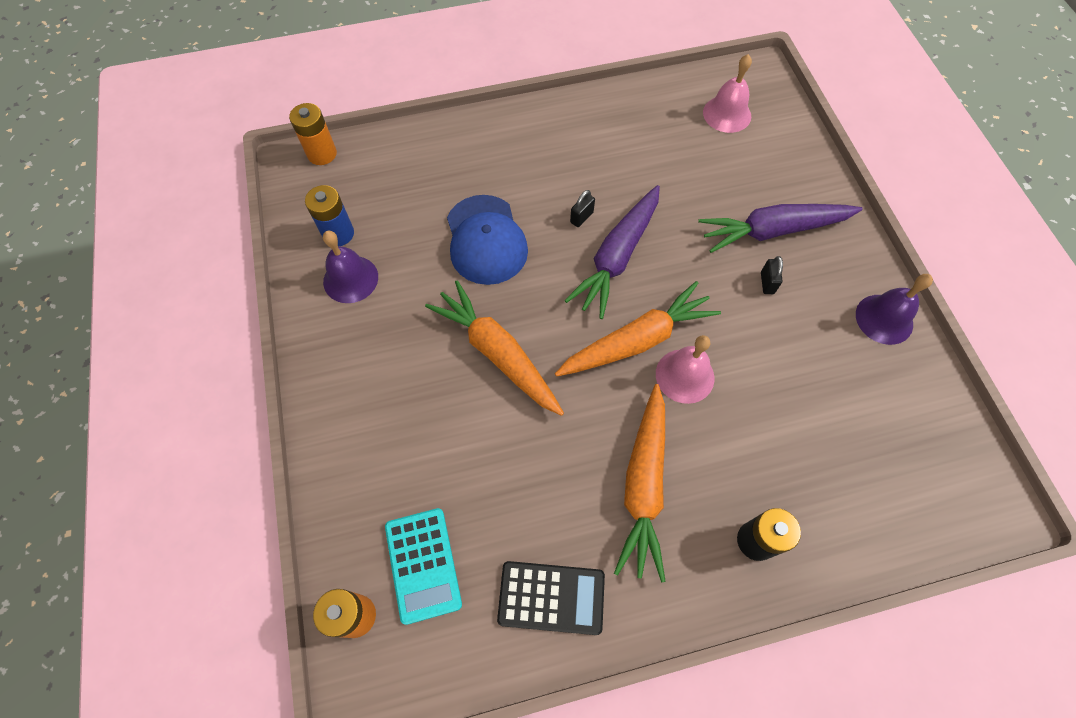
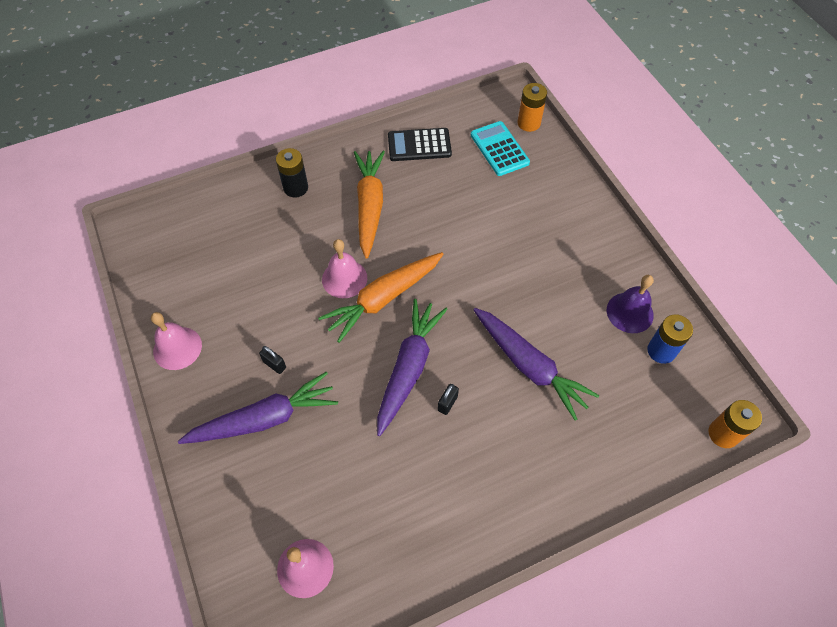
camera: 170 degrees right, 5 degrees down
orange carrot [425,281,564,416] -> none
blue cap [447,195,528,285] -> purple carrot [473,308,600,421]
black padlock [761,256,783,294] -> black padlock turned 45 degrees counterclockwise [259,346,286,374]
purple bell [856,274,933,345] -> pink bell [151,312,202,370]

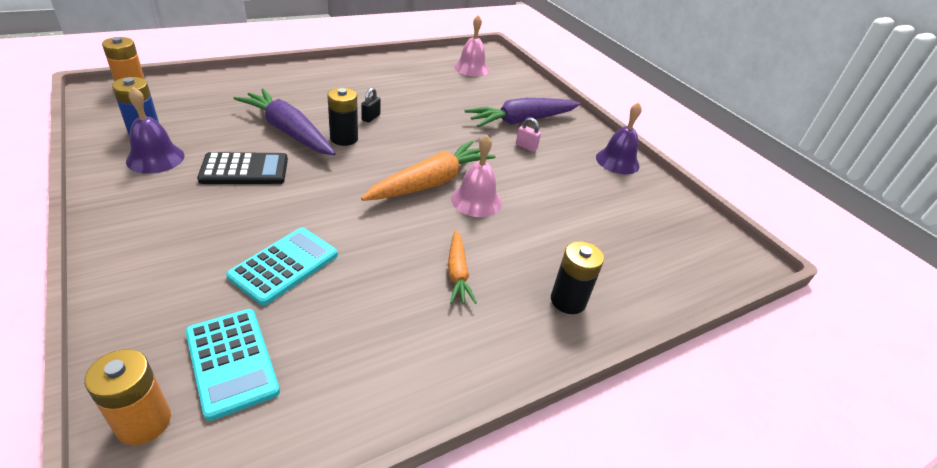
camera: 170 degrees right, 20 degrees down
pink bell [151,312,202,370] -> purple bell [596,102,642,174]
black padlock [259,346,286,374] -> pink padlock [516,117,541,152]
orange carrot [354,151,385,259] -> orange carrot [448,230,477,304], size x0.55
purple carrot [377,299,448,436] -> none
black calculator [388,128,452,161] -> black calculator moved to [197,152,288,184]
none -> turquoise calculator [226,228,338,305]
none -> black battery [327,87,358,146]

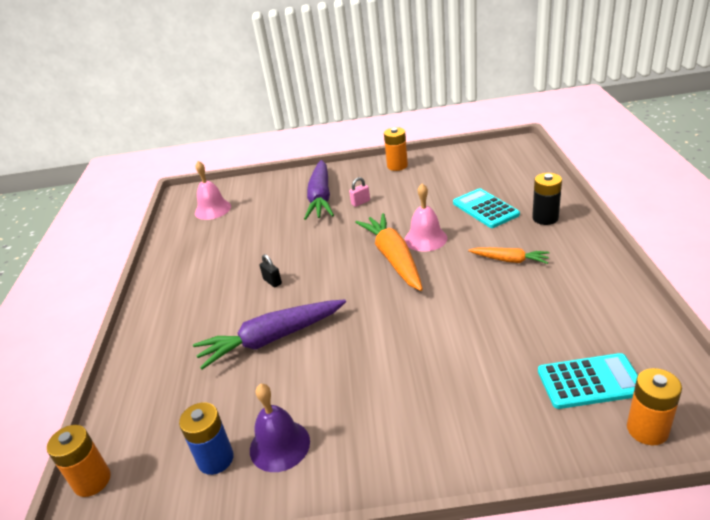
camera: 55 degrees left, 5 degrees down
black calculator [197,152,288,184] -> none
turquoise calculator [226,228,338,305] -> turquoise calculator moved to [453,188,520,228]
black battery [327,87,358,146] -> none
purple bell [596,102,642,174] -> orange battery [384,127,408,171]

